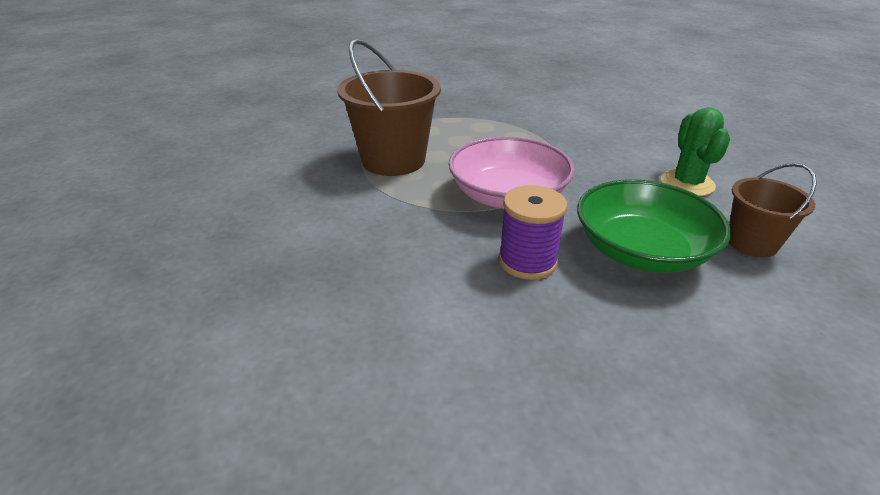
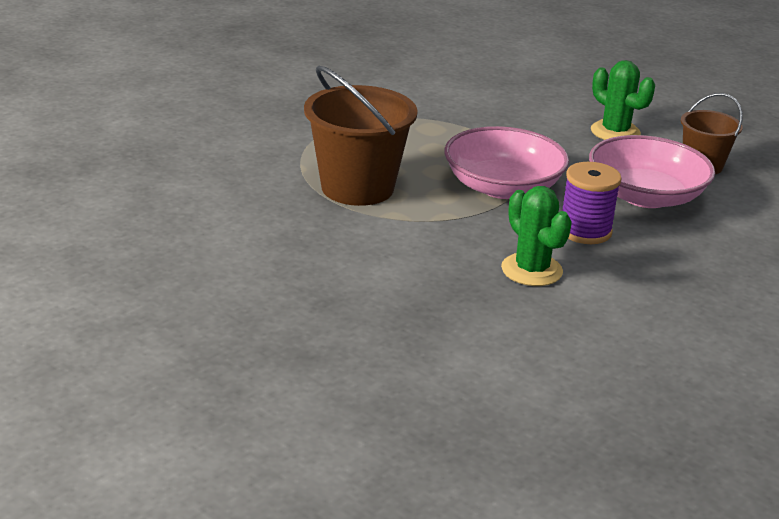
camera: 40 degrees left, 5 degrees down
green bowl [577,179,731,273] -> pink bowl [589,135,715,208]
none -> green cactus [501,186,572,286]

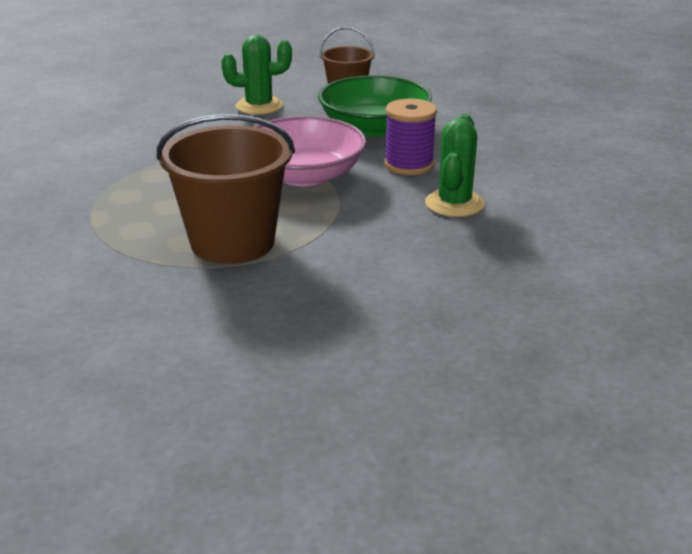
camera: 60 degrees left, 0 degrees up
green cactus [501,186,572,286] -> green cactus turned 75 degrees counterclockwise [425,114,484,217]
pink bowl [589,135,715,208] -> green bowl [318,75,432,136]

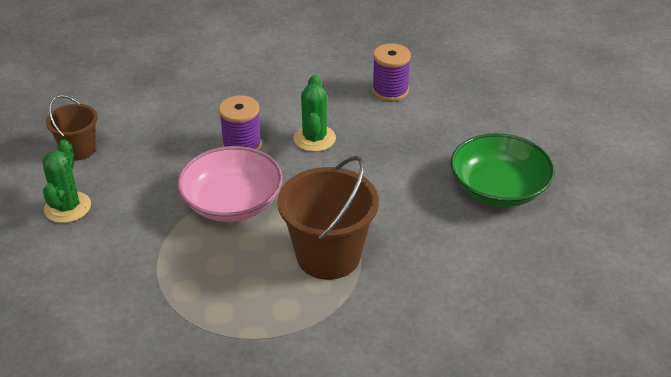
camera: 75 degrees left, 10 degrees up
green bowl [318,75,432,136] -> green bowl moved to [451,133,555,207]
green cactus [425,114,484,217] -> green cactus turned 60 degrees clockwise [293,75,336,152]
none -> purple spool [372,43,411,101]

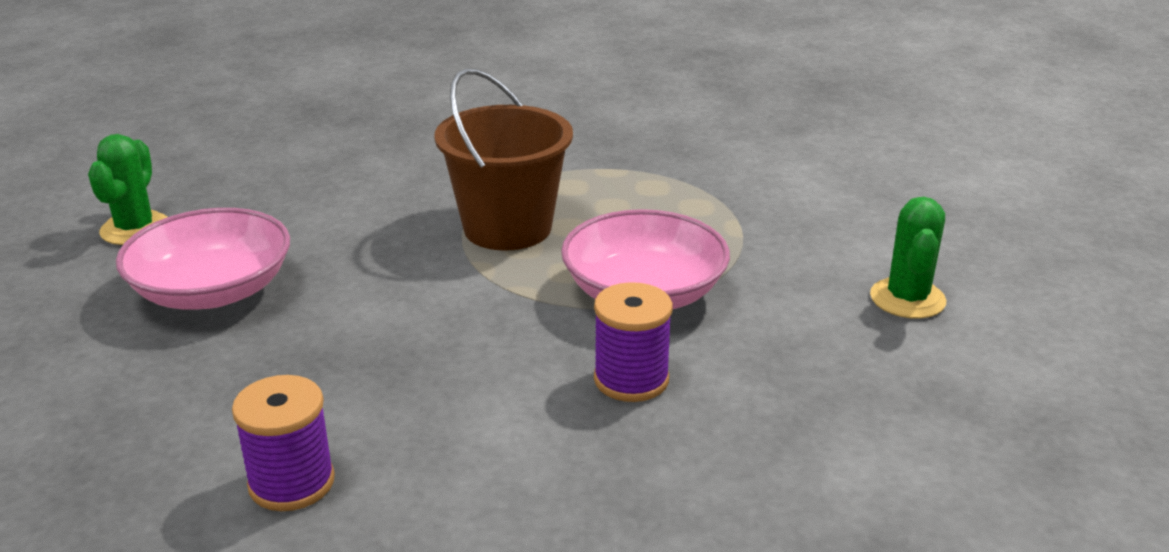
camera: 175 degrees left, 10 degrees down
brown bucket [46,95,98,160] -> none
green cactus [293,75,336,152] -> green cactus moved to [88,134,168,245]
green bowl [451,133,555,207] -> pink bowl [116,208,290,309]

